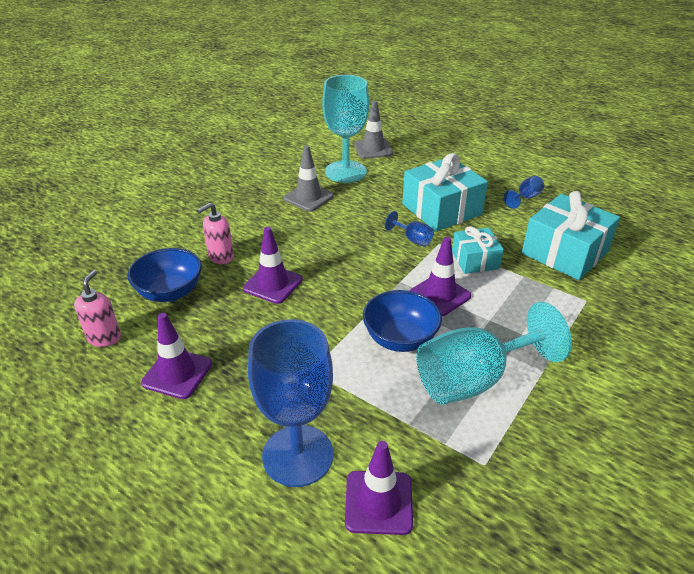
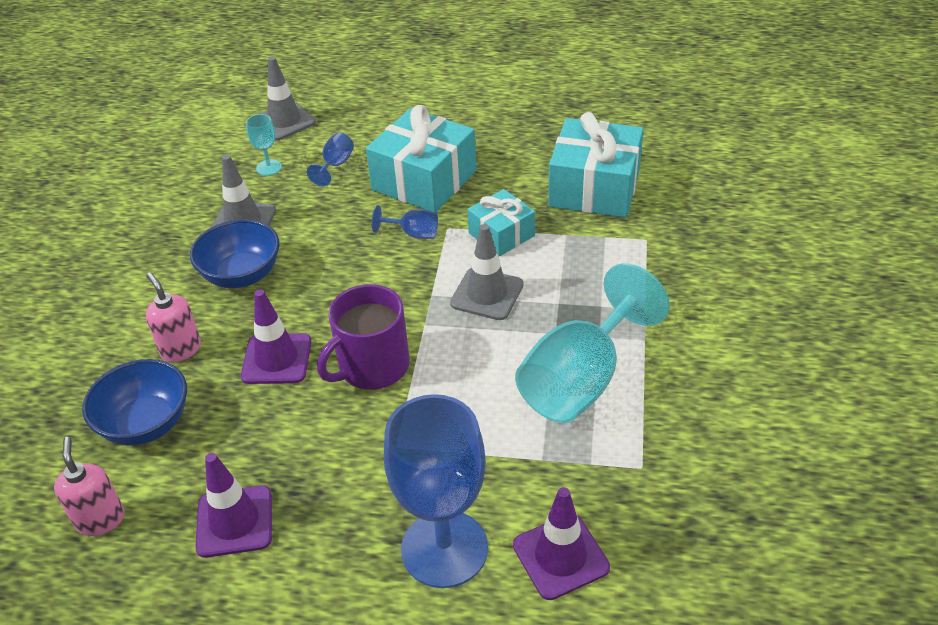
camera: 25 degrees left, 5 degrees up
pink soap dispenser [197,203,234,264] -> pink soap dispenser turned 120 degrees clockwise [146,272,201,362]
turquoise goblet [323,75,369,183] -> turquoise goblet [246,114,282,176], size x0.43
blue bowl [363,290,442,352] -> blue bowl moved to [190,219,279,288]
purple traffic cone [410,237,471,316] -> grey traffic cone [450,224,524,320]
blue goblet [504,176,544,209] -> blue goblet moved to [307,133,354,186]
none -> purple mug [317,284,410,390]

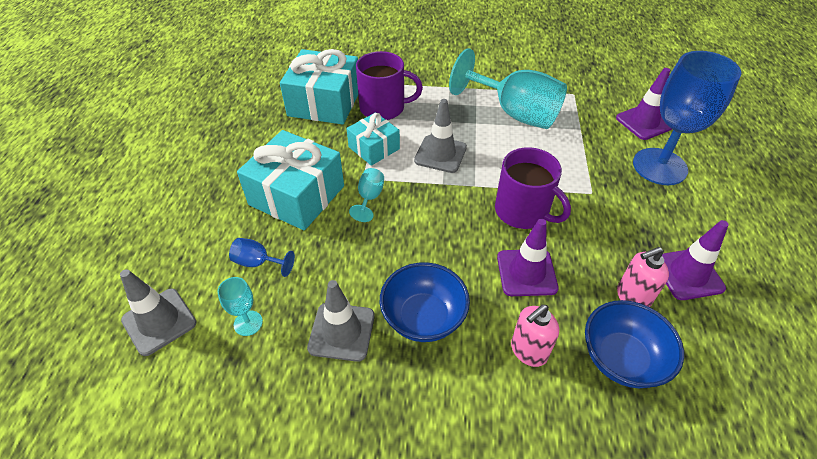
camera: 95 degrees left, 5 degrees up
pink soap dispenser [54,437,124,536] -> pink soap dispenser moved to [617,247,669,307]
blue goblet [372,205,438,239] -> turquoise goblet [349,168,384,222]
none -> purple mug [356,51,423,120]

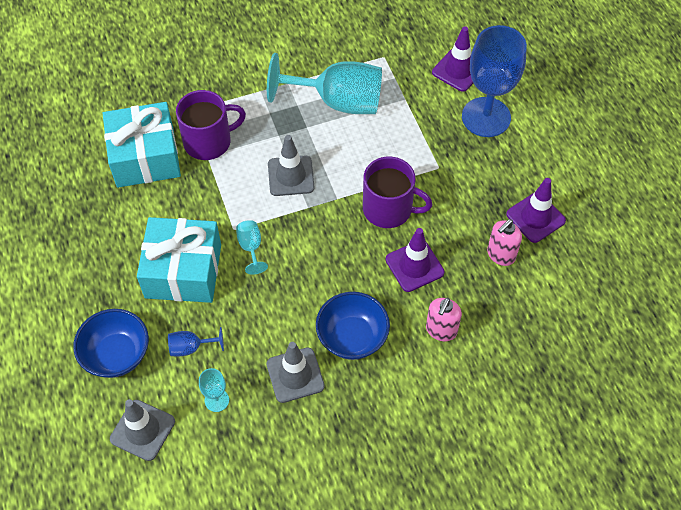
camera: 25 degrees left, 10 degrees up
turquoise gift [346,112,400,166] -> none
blue bowl [585,300,684,388] -> blue bowl moved to [73,309,149,378]

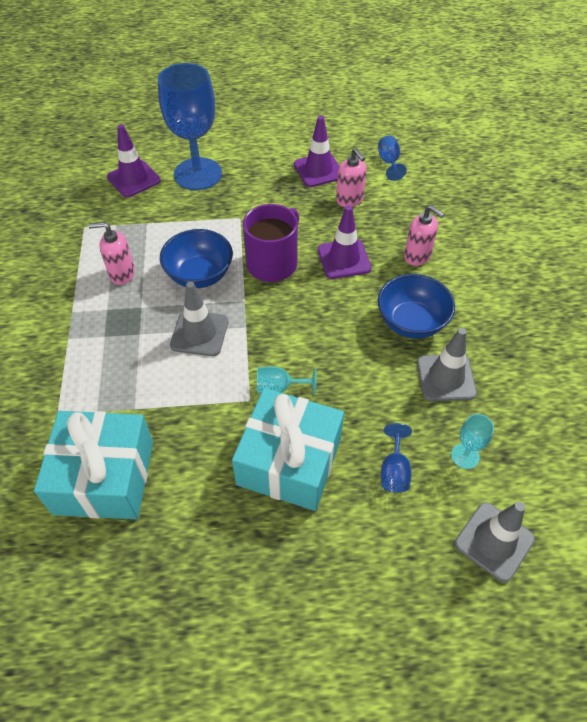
camera: 75 degrees left, 5 degrees down
blue bowl [73,309,149,378] -> blue bowl moved to [160,229,233,288]
purple mug [176,90,246,160] -> none
turquoise goblet [267,53,382,114] -> pink soap dispenser [88,222,135,285]
none -> blue goblet [378,136,407,181]

